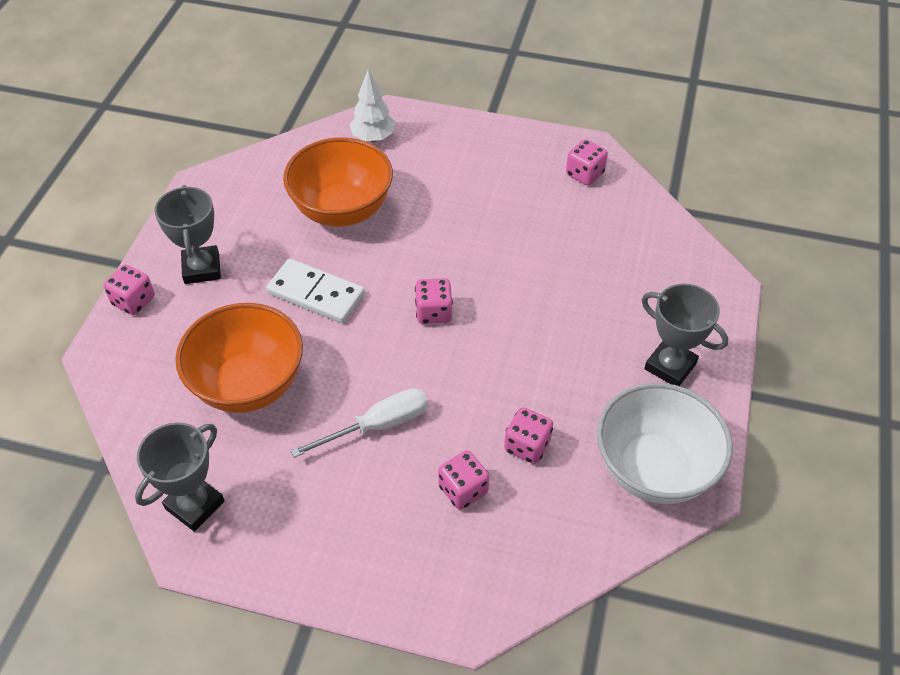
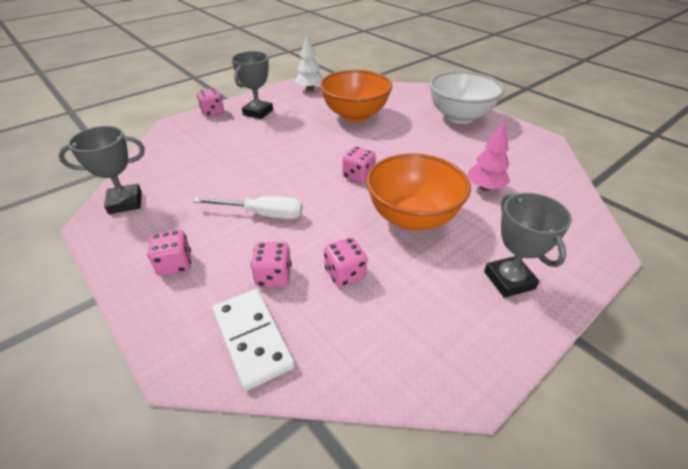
camera: 35 degrees right, 10 degrees down
orange bowl [175,303,303,413] -> orange bowl moved to [366,153,471,231]
white domino [266,259,365,323] -> white domino moved to [213,289,295,391]
white tree [350,69,395,142] -> white tree moved to [295,34,323,91]
pink dice [566,139,608,186] -> pink dice moved to [148,230,191,276]
white bowl [597,383,733,504] -> white bowl moved to [429,71,504,124]
none -> pink tree [467,119,510,191]

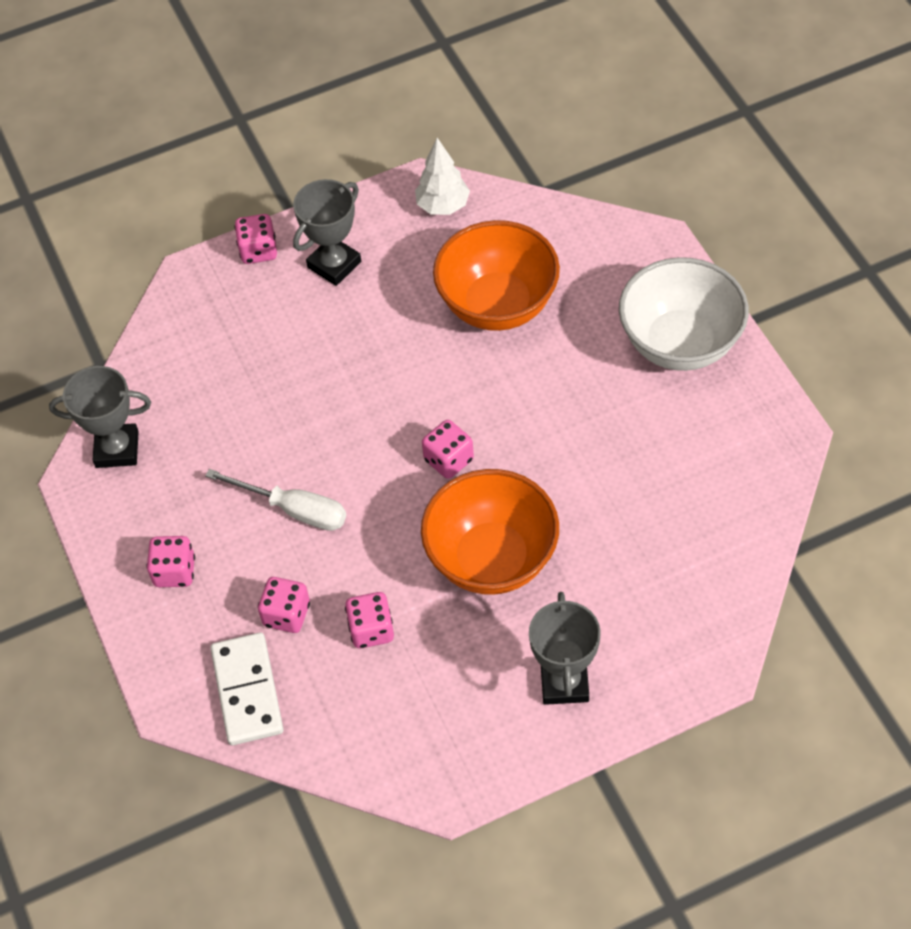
camera: 20 degrees right, 15 degrees up
pink tree [467,119,510,191] -> none

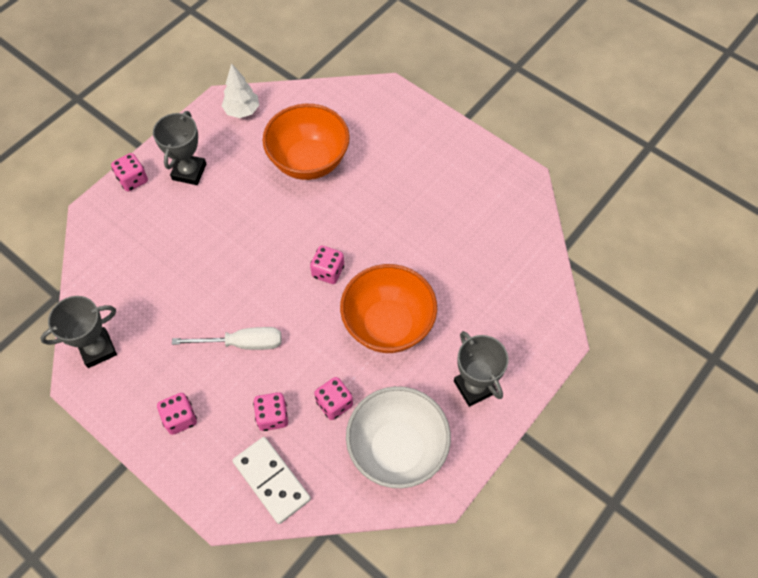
camera: 30 degrees left, 5 degrees up
white bowl [619,257,749,371] -> white bowl moved to [346,386,451,488]

